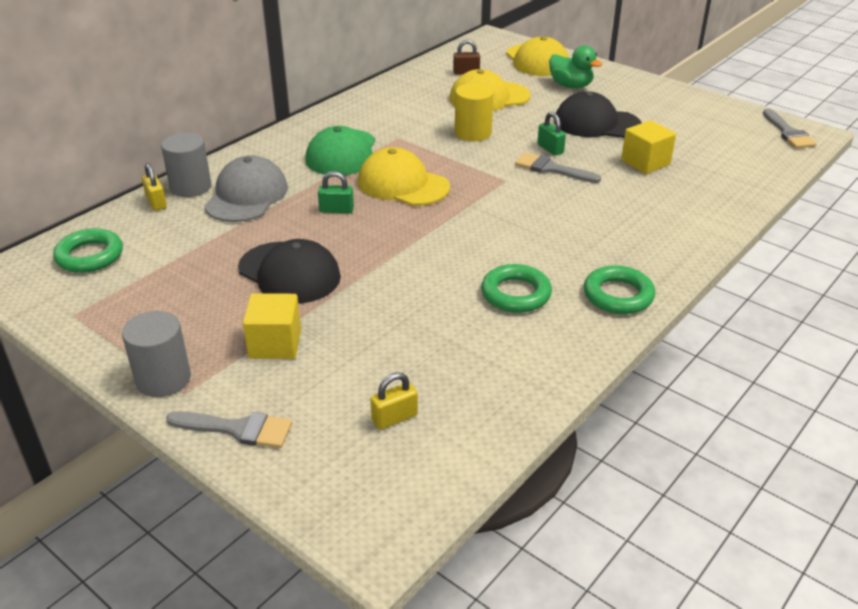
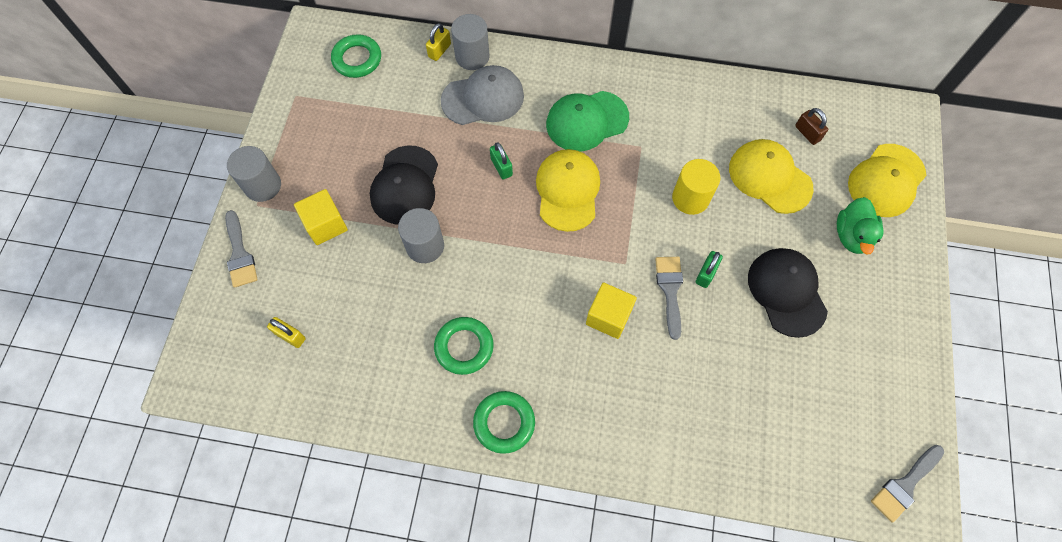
camera: 60 degrees right, 30 degrees up
yellow cube [621,120,676,174] -> yellow cube moved to [586,282,637,339]
none -> grey cylinder [398,208,444,263]

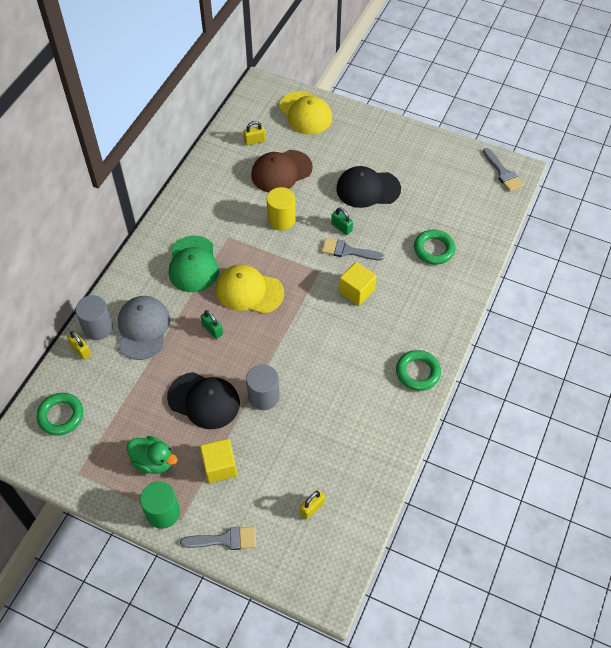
camera: 75 degrees left, 10 degrees down
grey cylinder [227,146,281,202] -> green cylinder [140,481,180,529]
green ring [434,317,494,375] -> green ring moved to [414,230,456,265]
green padlock [490,142,513,179] -> green padlock turned 60 degrees clockwise [201,310,223,339]
yellow cap [729,139,814,214] -> brown cap [251,150,313,192]
brown padlock [795,108,828,145] -> yellow padlock [243,121,266,146]
green duck [837,197,884,255] -> green duck moved to [127,436,178,474]

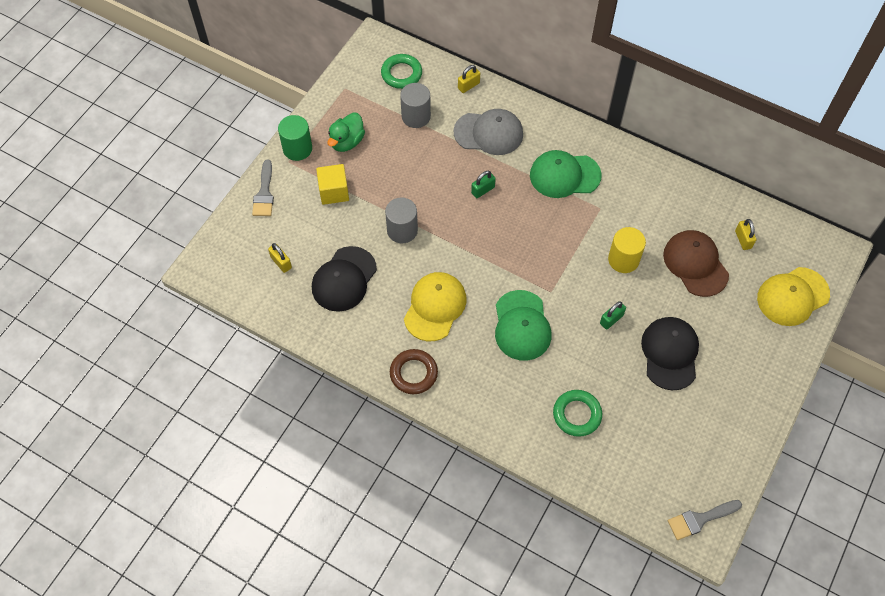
camera: 95 degrees right, 5 degrees up
grey cylinder [76,295,113,340] -> grey cylinder moved to [400,83,431,128]
black cap [167,372,240,429] -> black cap moved to [312,246,377,312]
yellow cap [216,265,284,314] -> yellow cap moved to [404,272,466,341]
grey brush [321,238,384,261] -> none
yellow cube [339,262,377,306] -> green cap [495,290,551,361]
green ring [396,350,441,391] -> brown ring [390,349,438,394]

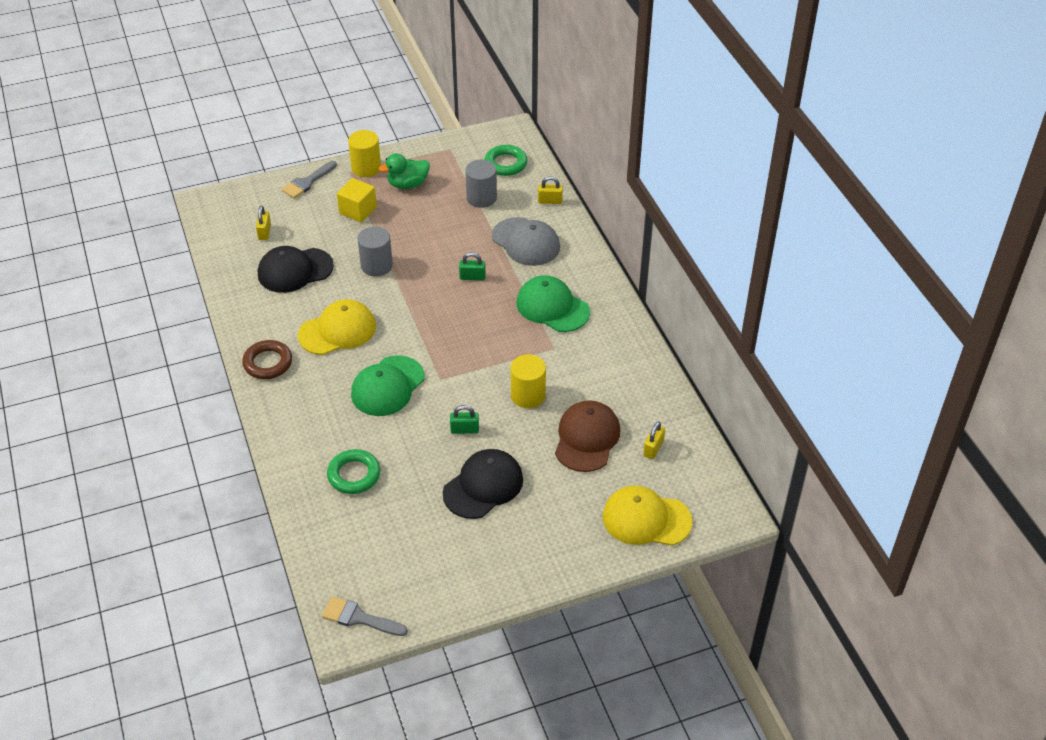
camera: 40 degrees right, 15 degrees down
green cylinder [278,115,312,161] -> yellow cylinder [348,130,381,177]

